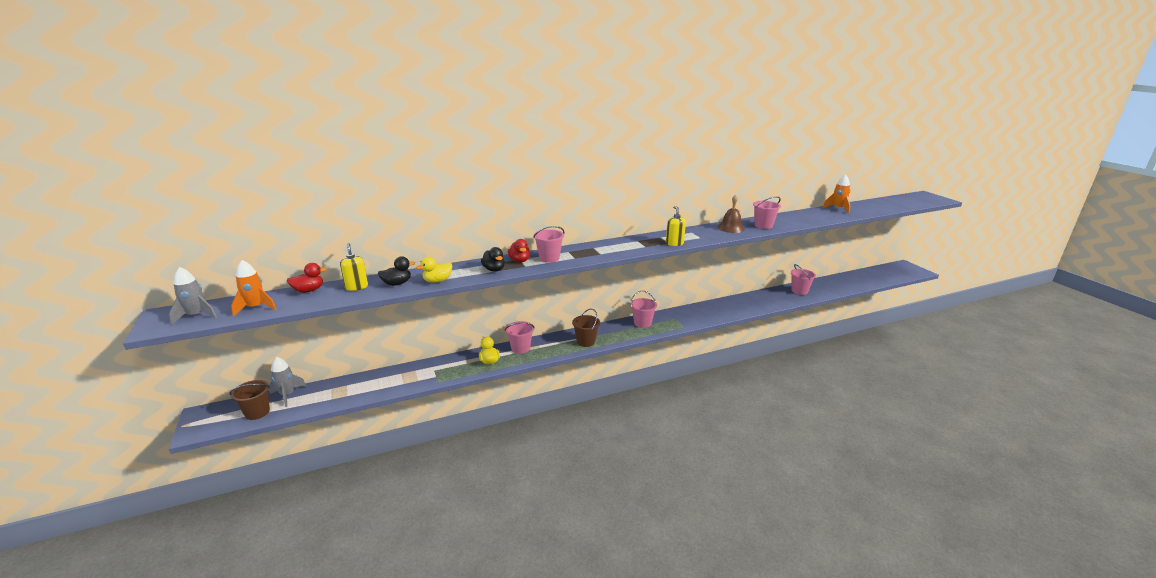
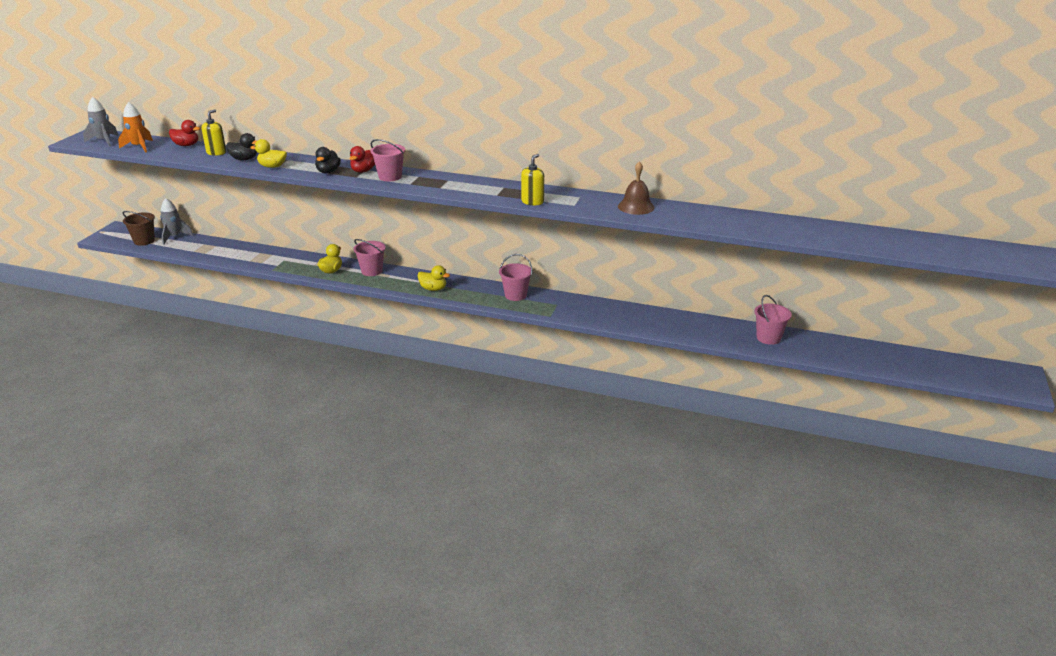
camera: 40 degrees right, 5 degrees up
brown bucket [572,309,600,347] -> yellow duck [417,265,450,291]
pink bucket [753,196,781,229] -> none
orange rocket [823,174,850,214] -> none

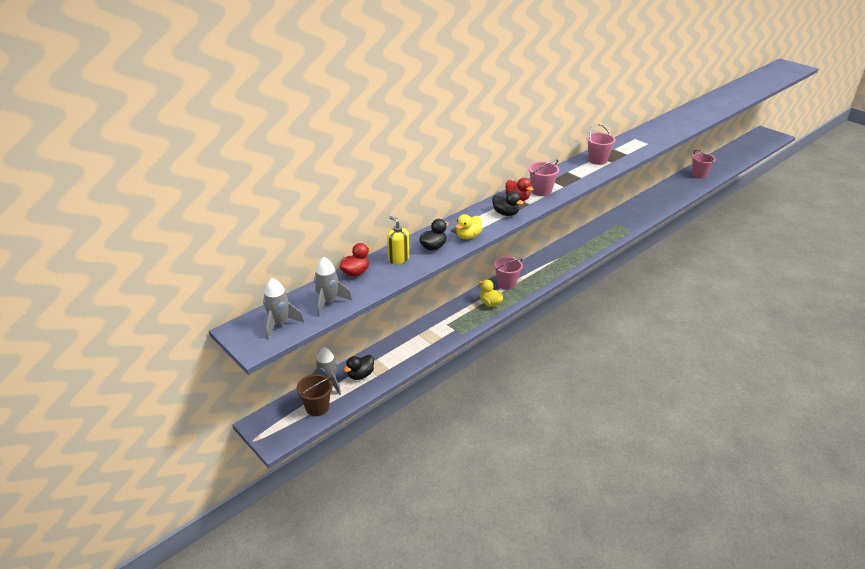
camera: 60 degrees left, 5 degrees up
orange rocket [118,102,153,152] -> grey rocket [314,257,352,316]
yellow duck [417,265,450,291] -> none
pink bucket [499,254,533,301] -> pink bucket moved to [587,124,616,165]
yellow soap dispenser [521,154,544,205] -> none
brown bell [618,161,655,215] -> none
none -> black duck [344,355,374,380]

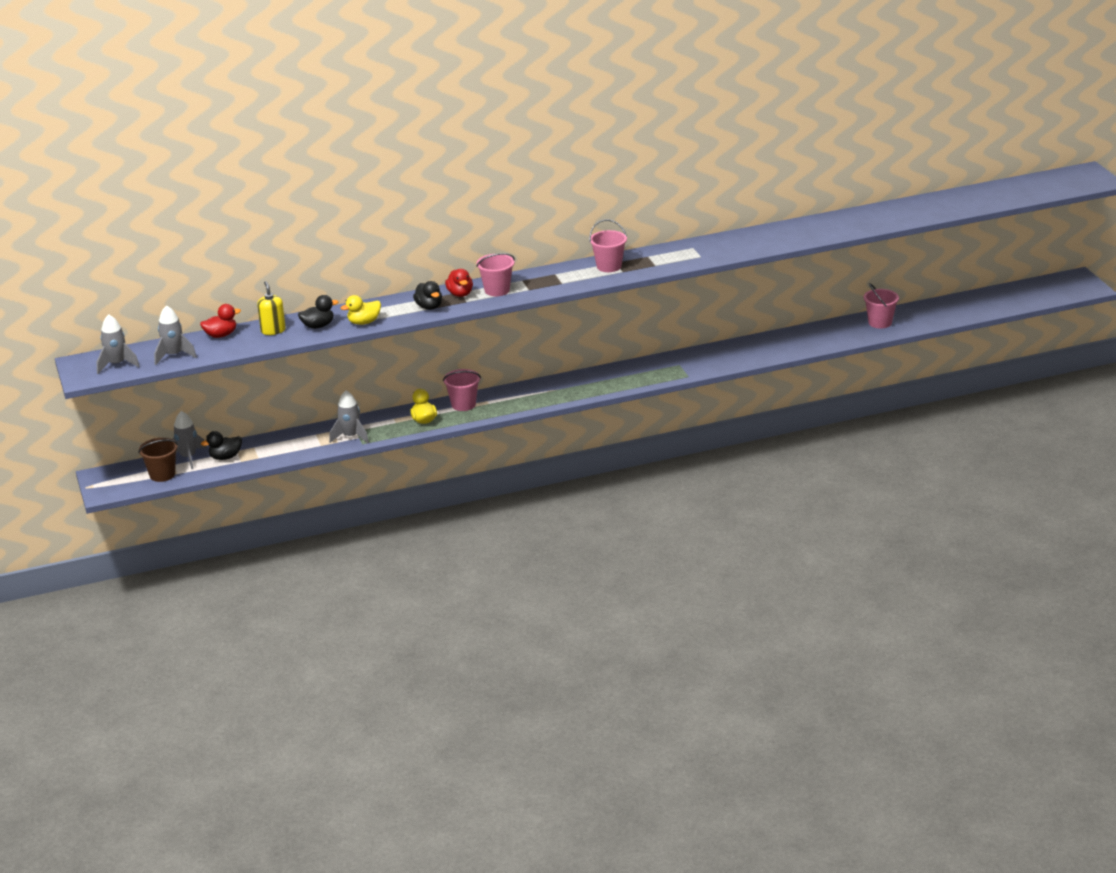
camera: 25 degrees right, 5 degrees down
none -> grey rocket [329,390,369,444]

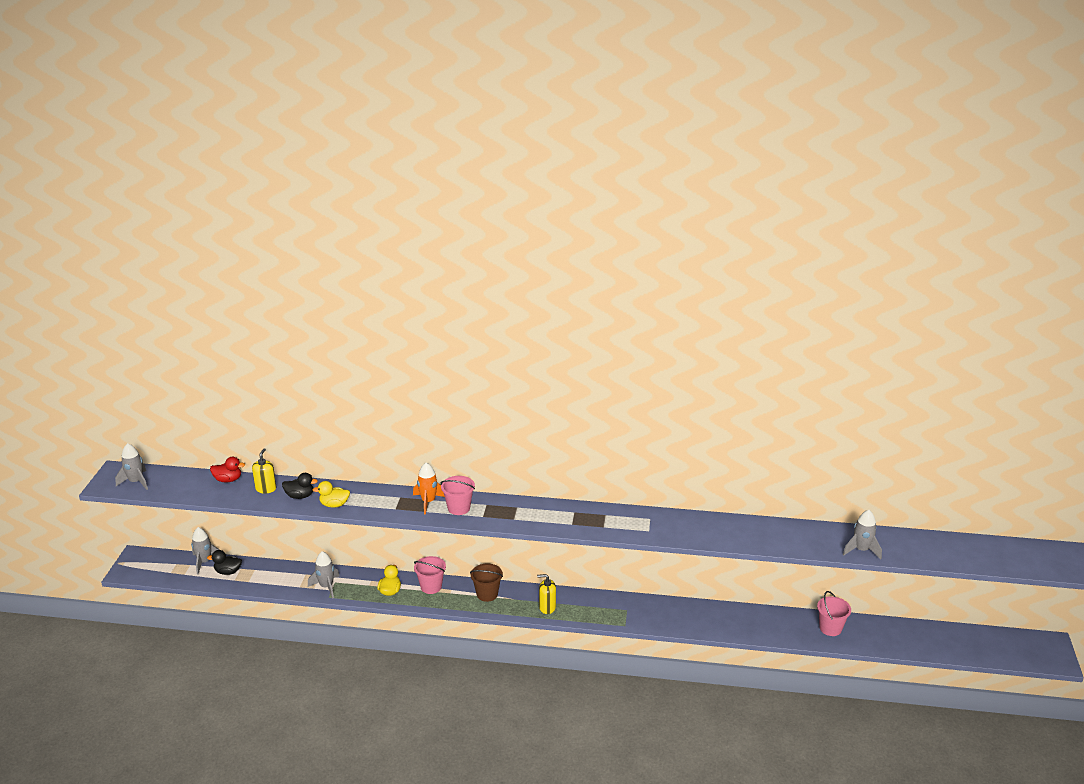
camera: 25 degrees right, 0 degrees up
brown bucket [138,438,178,482] -> brown bucket moved to [470,563,503,602]
grey rocket [154,305,197,365] -> grey rocket moved to [843,510,882,559]
black duck [413,281,442,310] -> none
red duck [445,269,473,297] -> orange rocket [413,463,445,514]
pink bucket [589,219,627,272] -> none
none -> yellow soap dispenser [537,574,556,614]

